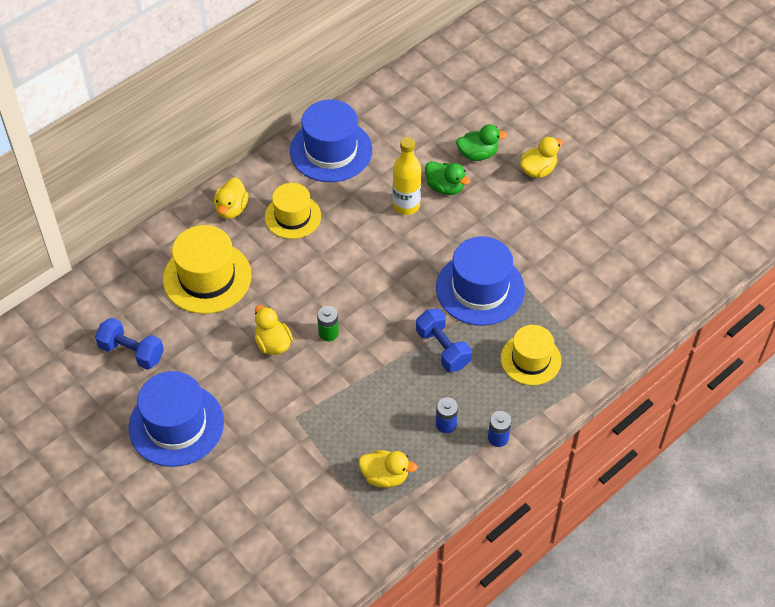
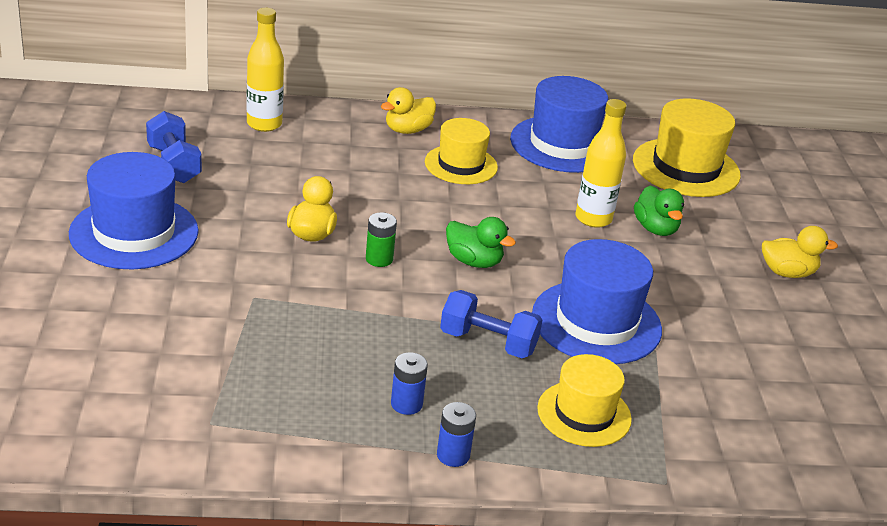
camera: 35 degrees right, 20 degrees down
yellow hat [163,225,252,314] -> yellow hat moved to [633,98,741,197]
yellow duck [359,450,417,488] -> none
blue dumbbell [416,308,472,372] -> blue dumbbell turned 75 degrees counterclockwise [440,290,542,358]
green duck [456,125,507,161] -> green duck moved to [446,217,516,268]
none -> yellow bottle [246,8,284,132]

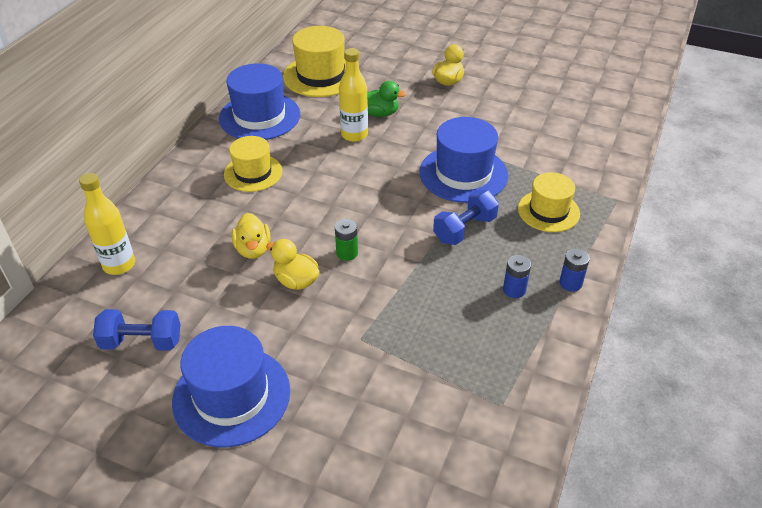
camera: 60 degrees left, 10 degrees up
yellow duck [381,87,436,134] -> yellow duck moved to [232,213,271,259]
green duck [446,217,516,268] -> none

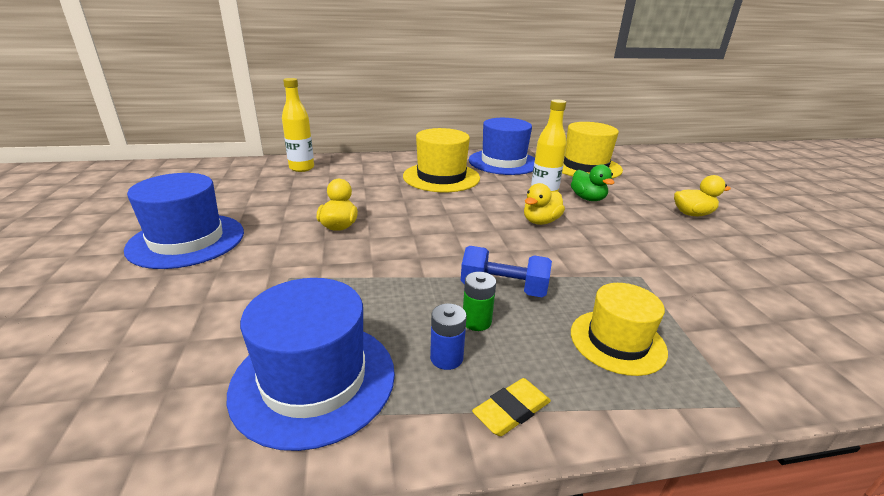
camera: 55 degrees right, 15 degrees down
blue dumbbell [93,309,181,351] -> none
yellow hat [224,136,282,192] -> yellow hat [403,128,480,192], size x1.52
yellow duck [232,213,271,259] -> yellow duck moved to [524,183,565,225]
green battery [335,219,358,261] -> green battery moved to [463,272,496,331]
blue hat [420,117,508,203] -> blue hat moved to [227,278,395,451]
blue battery [560,248,590,292] -> yellow eraser [472,378,551,436]

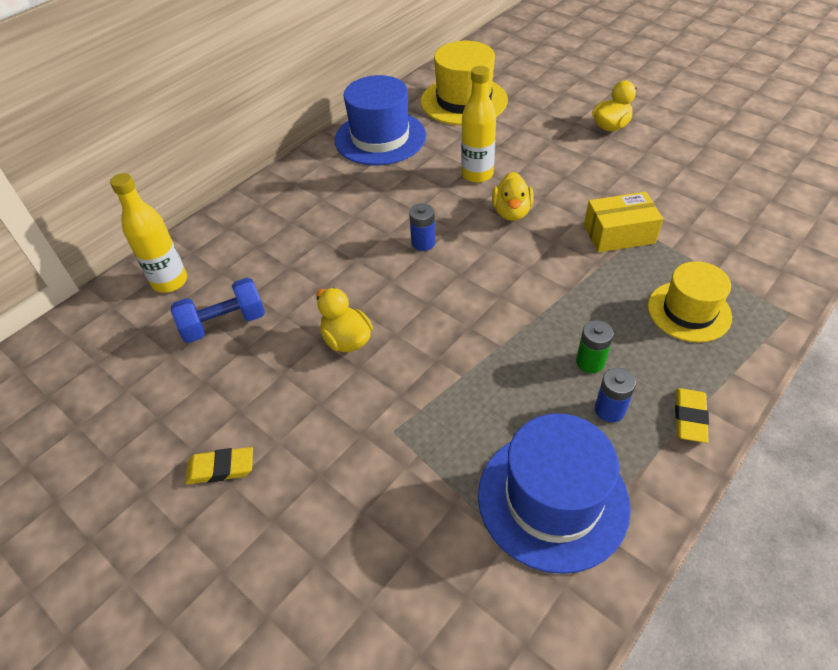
camera: 35 degrees left, 20 degrees up
blue hat [124,173,244,269] -> yellow eraser [185,447,253,484]
yellow hat [403,128,480,192] -> none
blue dumbbell [461,246,552,297] -> blue dumbbell moved to [171,278,265,343]
green duck [571,164,614,201] -> none
none -> blue battery [409,204,435,251]
none -> yellow box [584,192,663,253]

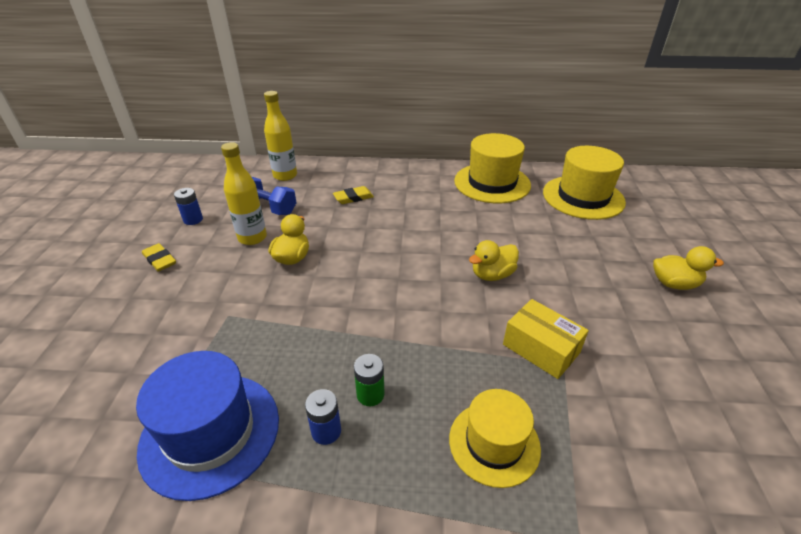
camera: 50 degrees right, 10 degrees down
blue hat [335,75,426,165] -> yellow hat [454,133,531,203]
blue battery [409,204,435,251] -> blue battery moved to [174,188,203,225]
yellow bottle [461,66,496,183] -> yellow bottle moved to [221,142,267,245]
yellow eraser [675,388,709,443] -> yellow eraser moved to [333,186,374,204]

